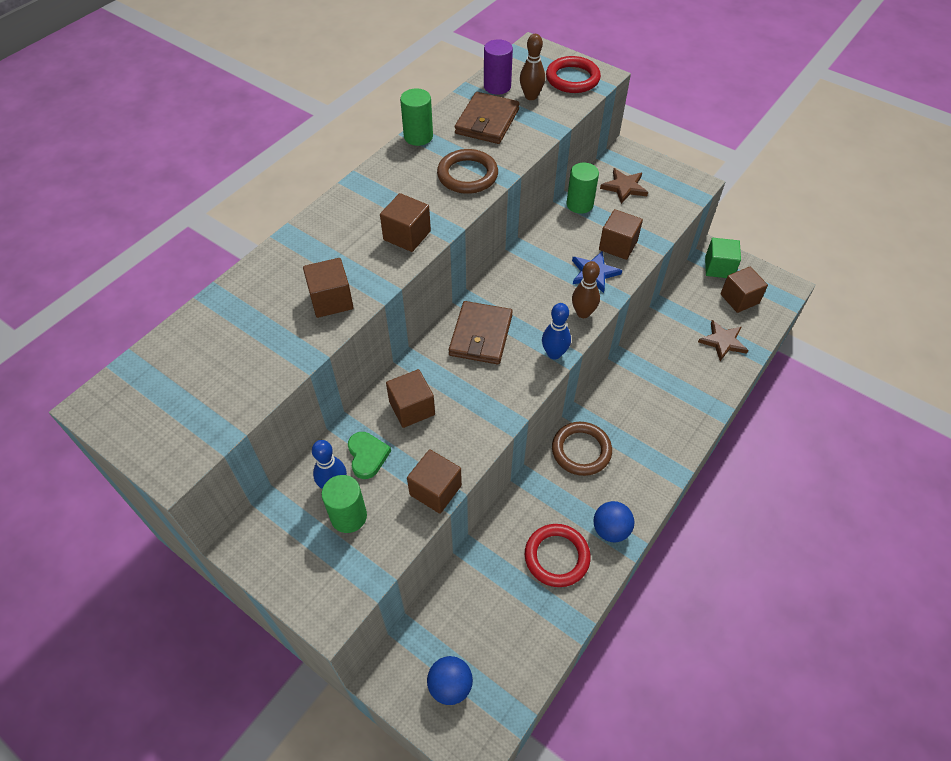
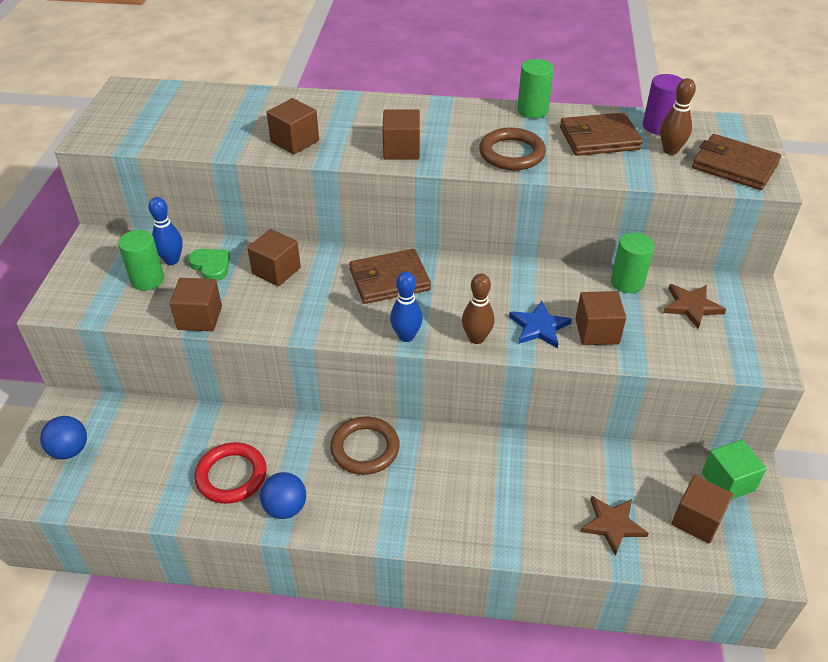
camera: 60 degrees right, 10 degrees down
green heart [348,432,391,479] -> green heart turned 90 degrees counterclockwise [188,249,230,281]
red ring [546,56,601,93] -> brown wallet [692,134,781,190]

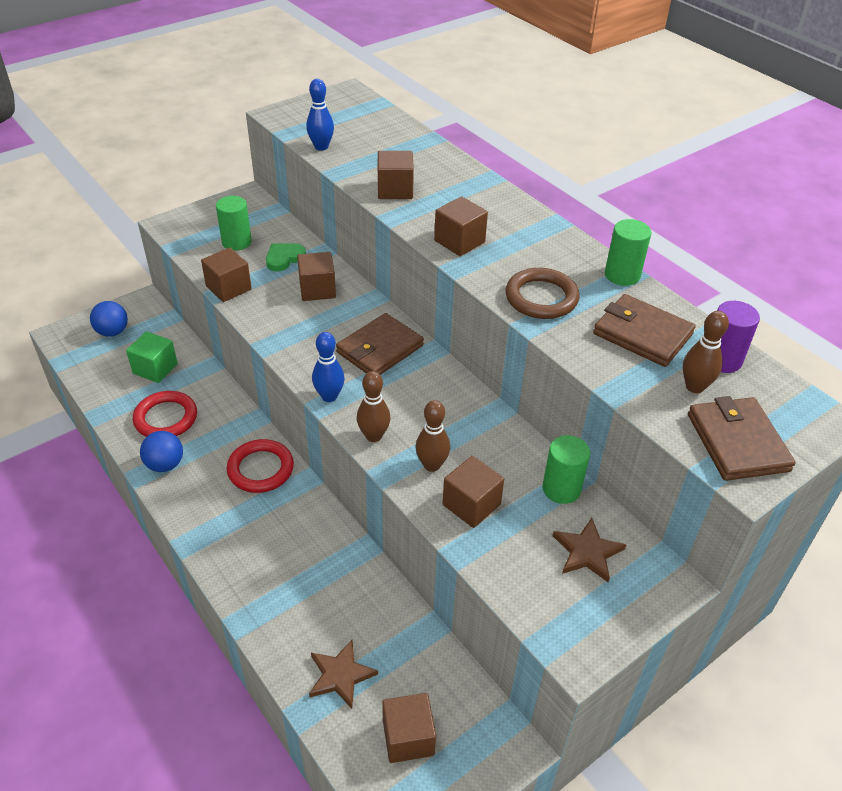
camera: 45 degrees right, 0 degrees up
blue bowling pin [149,197,183,265] -> blue bowling pin moved to [306,79,334,151]
green heart [188,249,230,281] -> green heart turned 135 degrees counterclockwise [266,243,306,272]
brown ring [330,417,400,475] -> red ring [227,439,294,493]
brown wallet [349,249,431,304] -> brown wallet turned 75 degrees counterclockwise [336,313,424,375]
blue star [509,301,572,348] -> brown bowling pin [415,400,450,472]
green cube [702,440,767,500] -> green cube moved to [126,331,178,383]

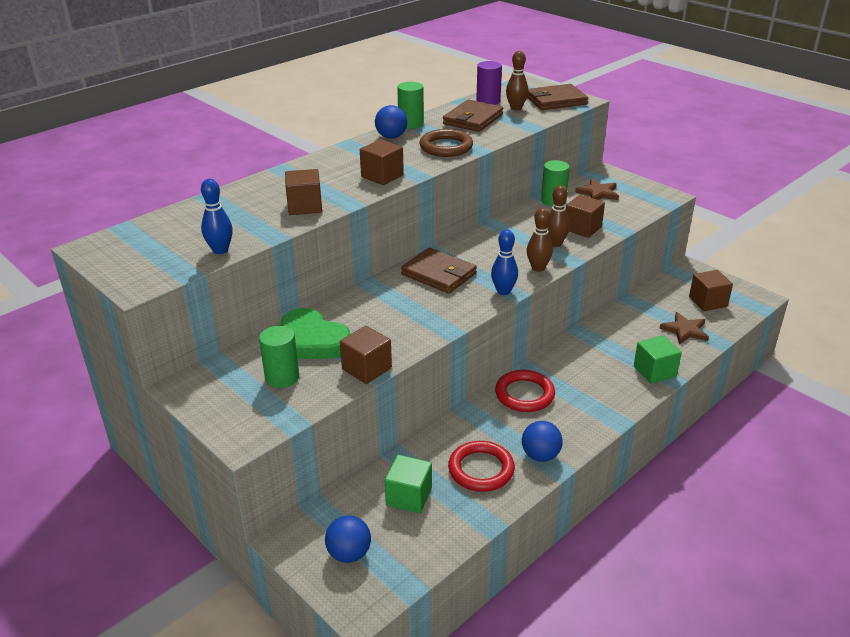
camera: 95 degrees left, 10 degrees down
green heart [266,243,306,272] -> green heart [281,308,351,359], size x1.74
brown cube [297,252,336,301] -> none
none -> blue ball [375,105,407,139]
none -> green cube [634,335,682,384]

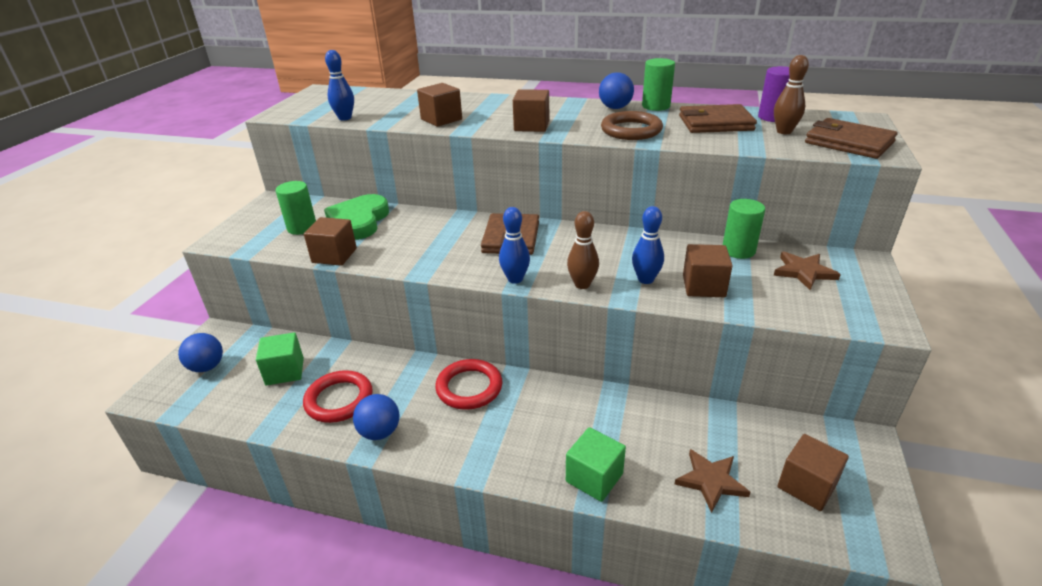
camera: 60 degrees right, 0 degrees up
brown bowling pin [547,185,570,247] -> blue bowling pin [632,206,664,284]

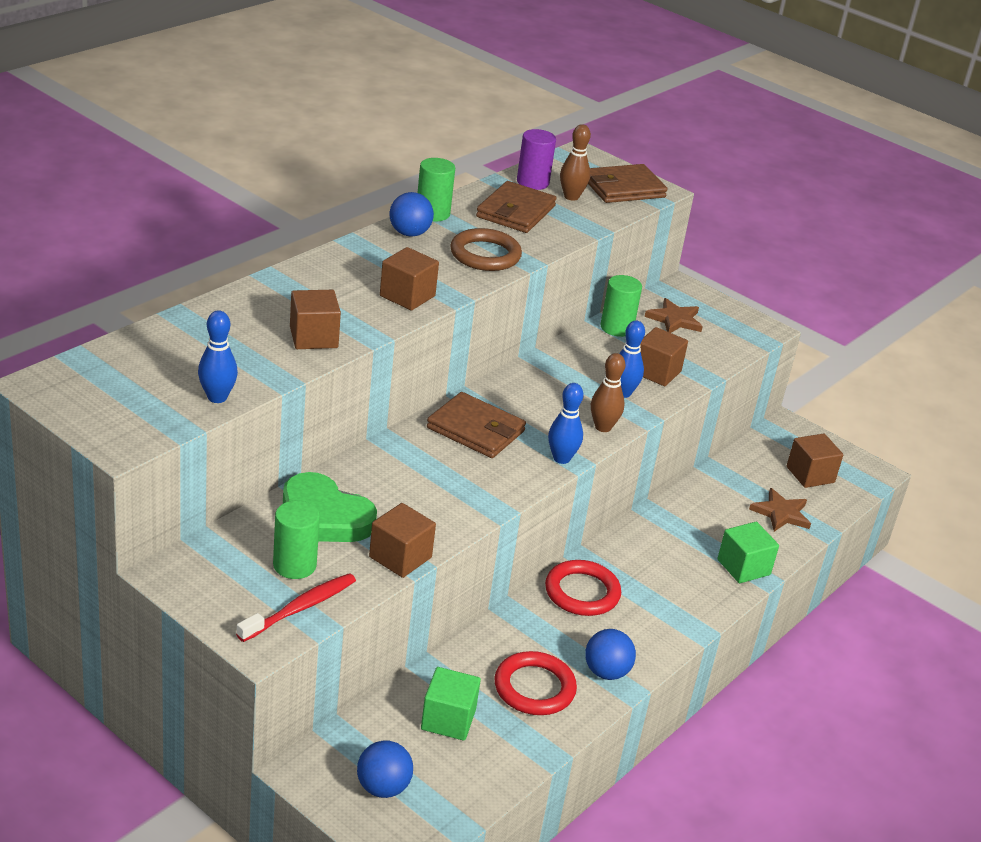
camera: 70 degrees left, 0 degrees up
none -> red toothbrush [236,573,356,642]

